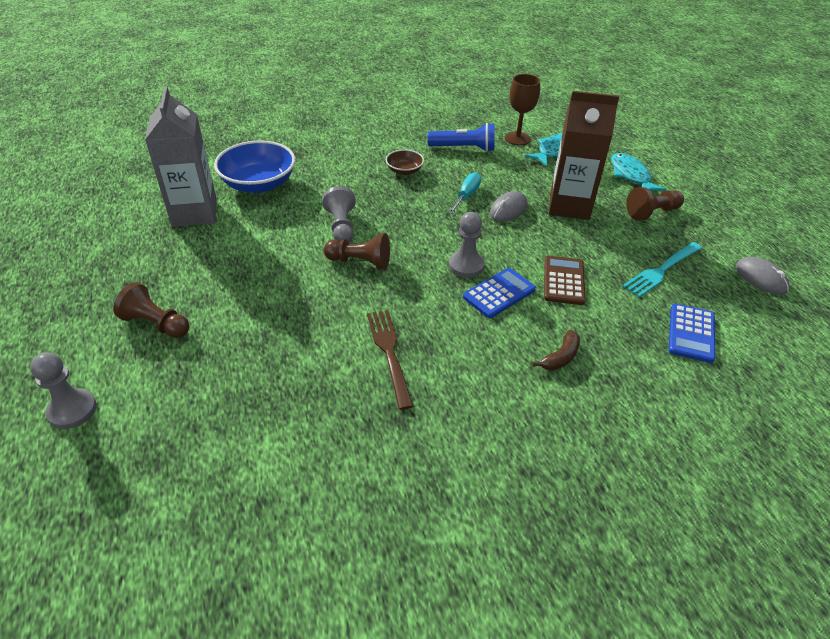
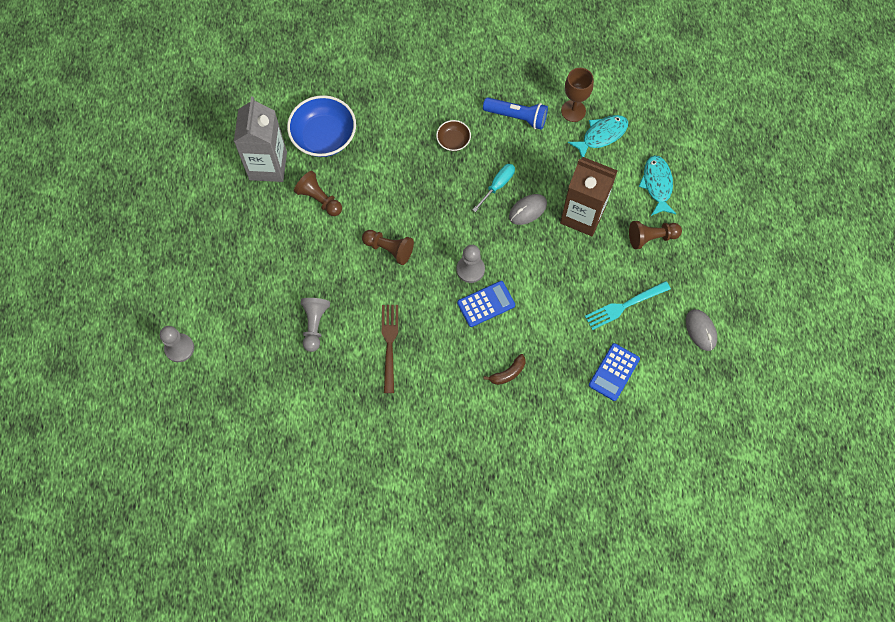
camera: 15 degrees right, 25 degrees up
brown pawn [113,282,189,338] -> brown pawn moved to [294,171,342,216]
grey pawn [322,186,356,243] -> grey pawn moved to [301,298,330,352]
brown calculator [544,256,586,305] -> none

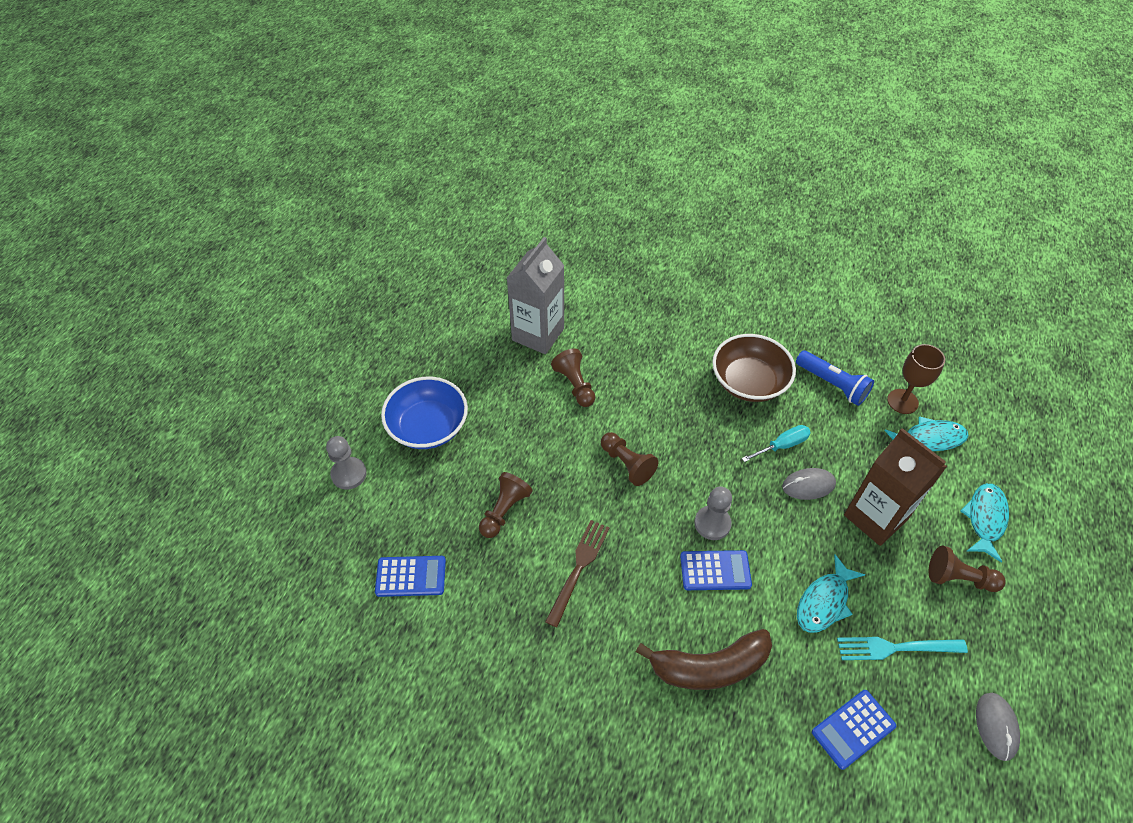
camera: 25 degrees right, 15 degrees down
blue bowl [287,95,356,157] -> blue bowl moved to [381,377,468,449]
grey pawn [301,298,330,352] -> brown pawn [479,472,533,538]
brown bowl [436,120,471,151] -> brown bowl [712,334,796,402], size x1.97
brown banana [484,354,526,385] -> brown banana [636,629,772,690], size x2.09
none -> blue calculator [375,556,446,597]
none -> turquoise fish [797,555,865,633]

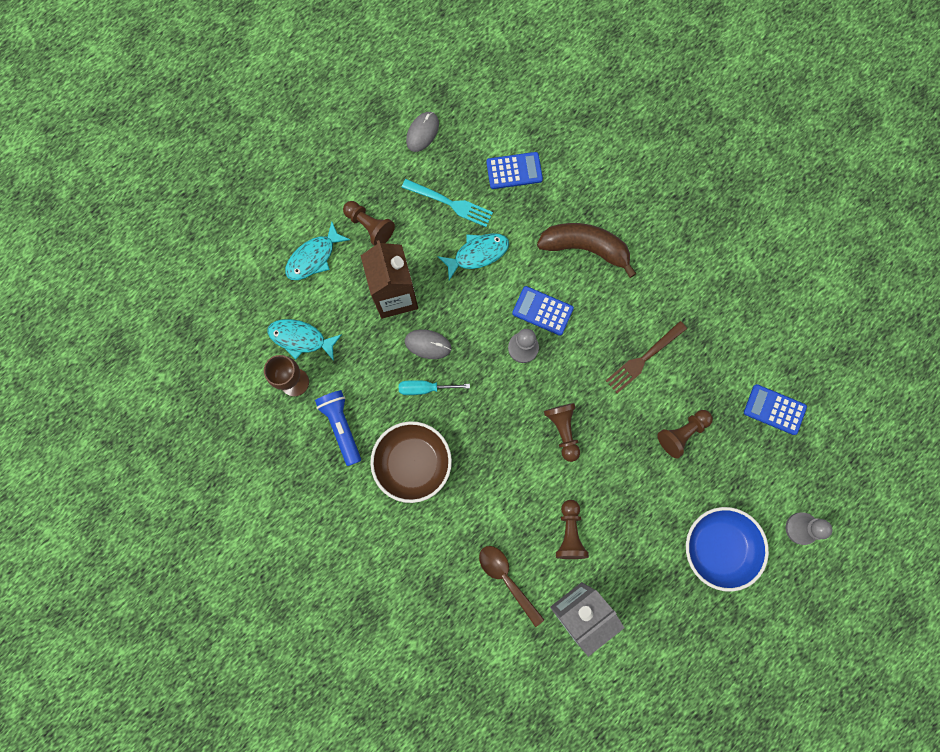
camera: 155 degrees left, 25 degrees up
none -> brown spoon [479,546,545,627]

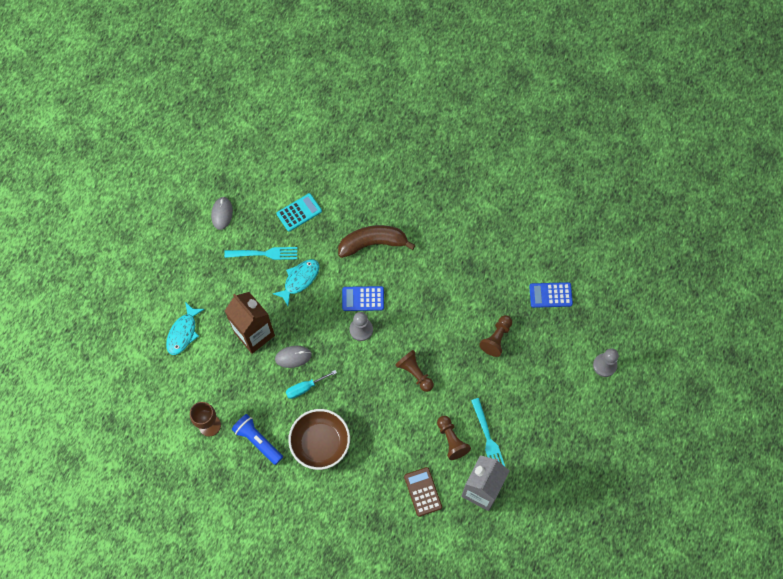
camera: 25 degrees left, 10 degrees down
turquoise fish [267,319,342,361] -> none
brown pawn [343,201,395,246] -> none
brown spoon [479,546,545,627] -> brown calculator [404,467,442,517]
blue calculator [486,152,543,189] -> turquoise calculator [276,193,322,232]
brown fork [606,321,687,393] -> none
blue bowl [686,507,769,592] -> none
none -> turquoise fork [471,398,505,466]

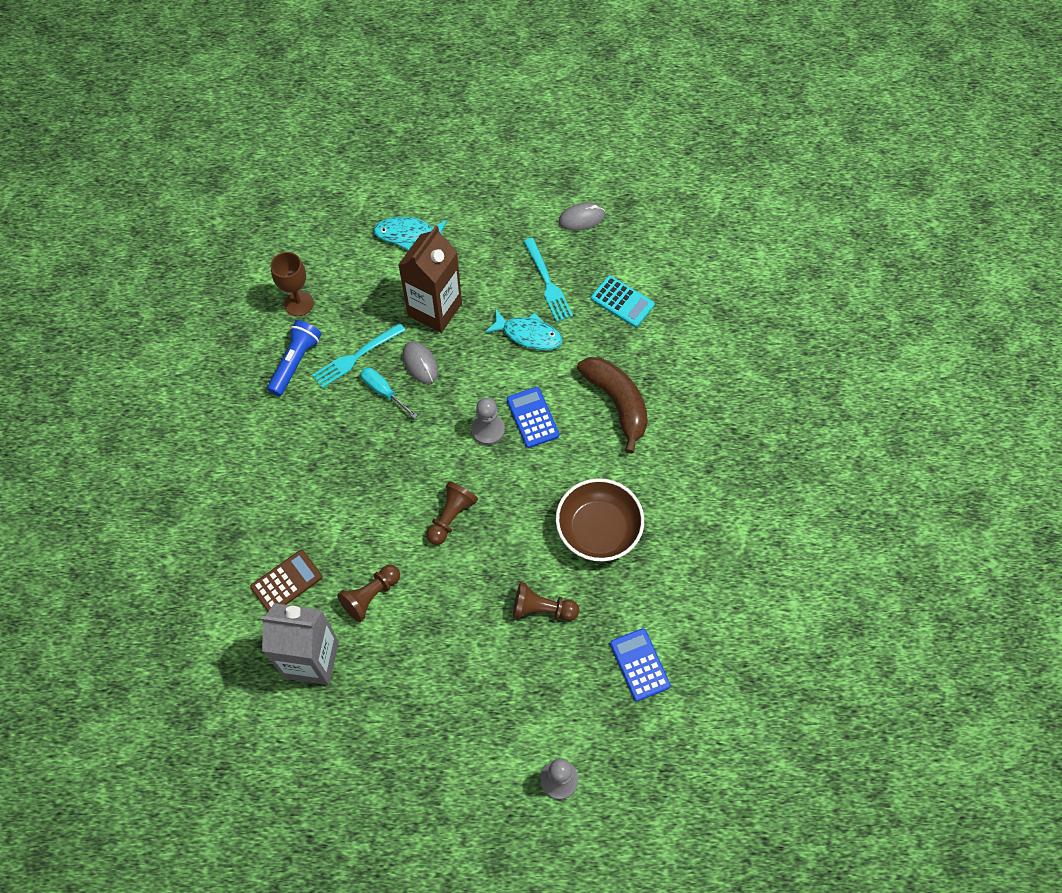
camera: 70 degrees right, 5 degrees down
brown bowl [288,409,350,470] -> brown bowl moved to [556,478,644,562]
turquoise fork [471,398,505,466] -> turquoise fork moved to [312,323,406,388]

